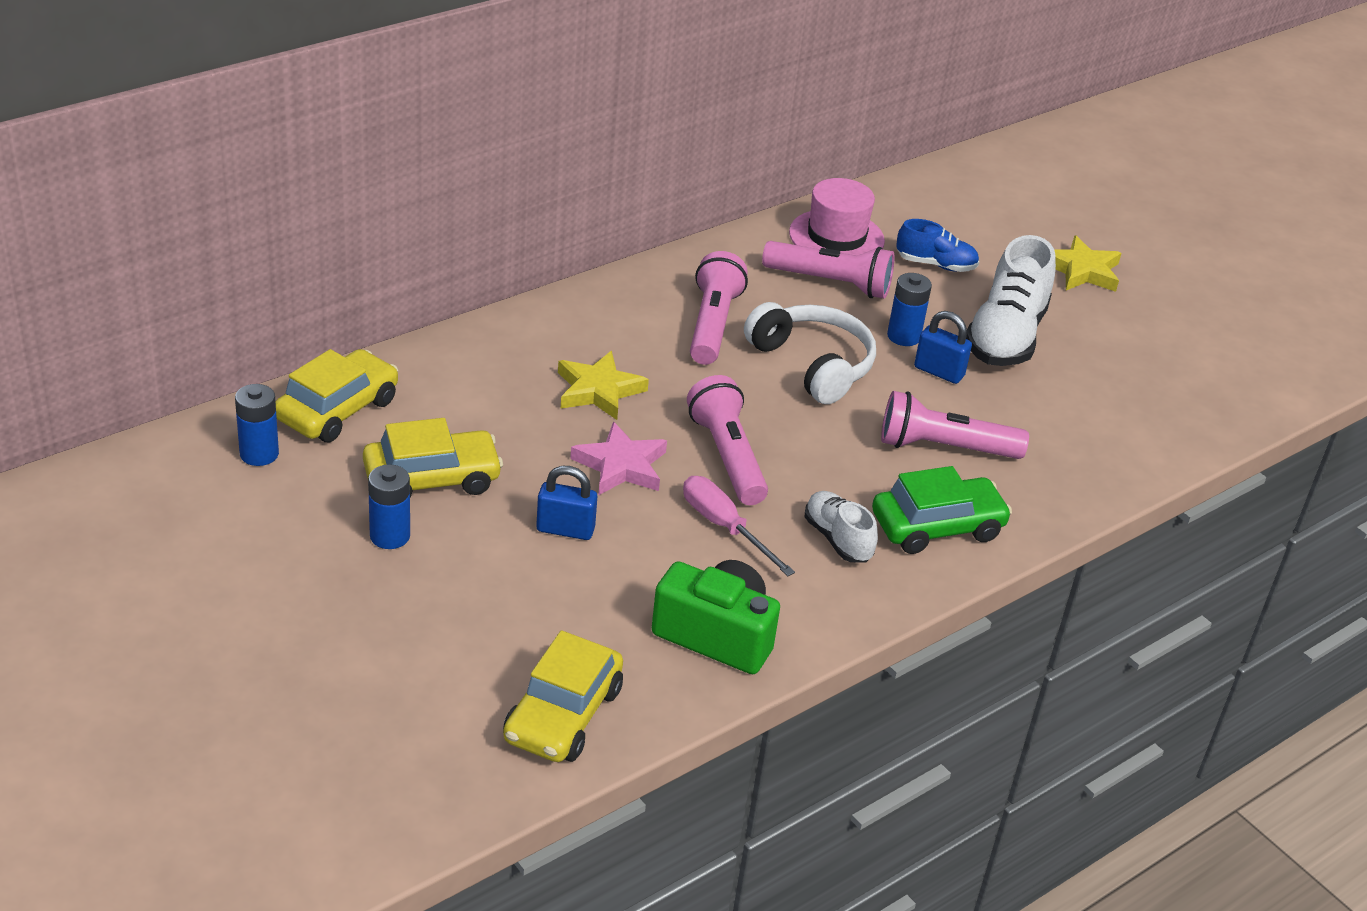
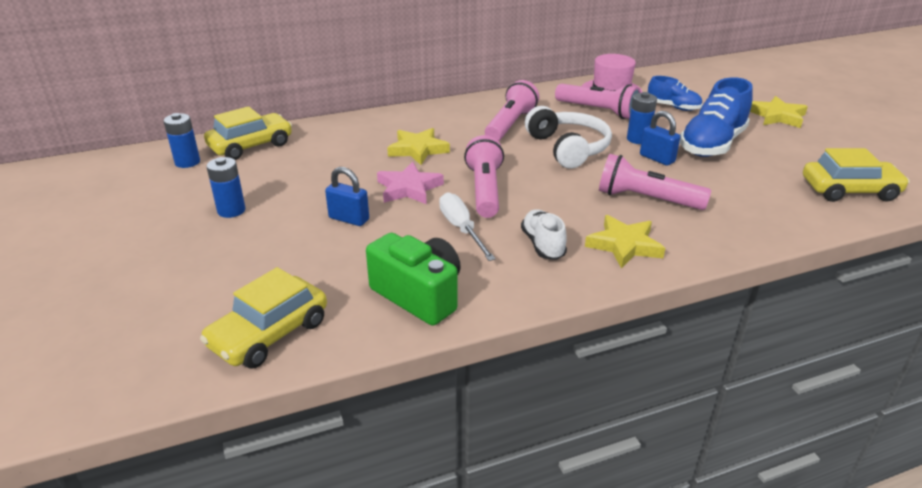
camera: 20 degrees right, 5 degrees down
yellow car [363,418,503,497] -> yellow car moved to [803,148,910,202]
pink screwdriver [683,476,795,576] -> white screwdriver [439,192,496,261]
green car [872,466,1012,554] -> yellow star [585,215,665,269]
white shoe [966,235,1056,366] -> blue shoe [680,77,753,157]

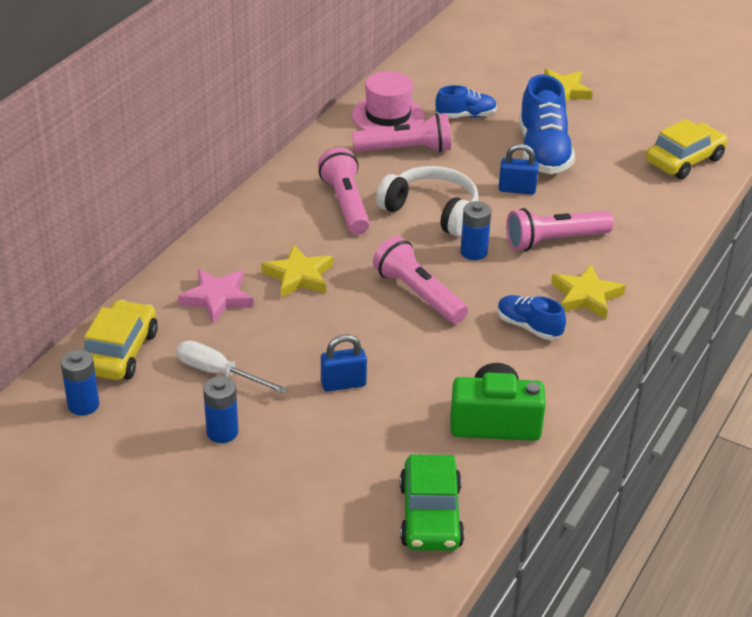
camera: 40 degrees left, 5 degrees up
yellow car [200,267,327,369] -> green car [400,454,465,551]
pink star [377,162,444,204] -> pink star moved to [178,269,253,324]
white screwdriver [439,192,496,261] -> white screwdriver moved to [176,341,288,394]
white shoe [521,210,567,260] -> blue shoe [498,295,566,340]
blue battery [627,92,657,144] -> blue battery moved to [460,201,491,260]

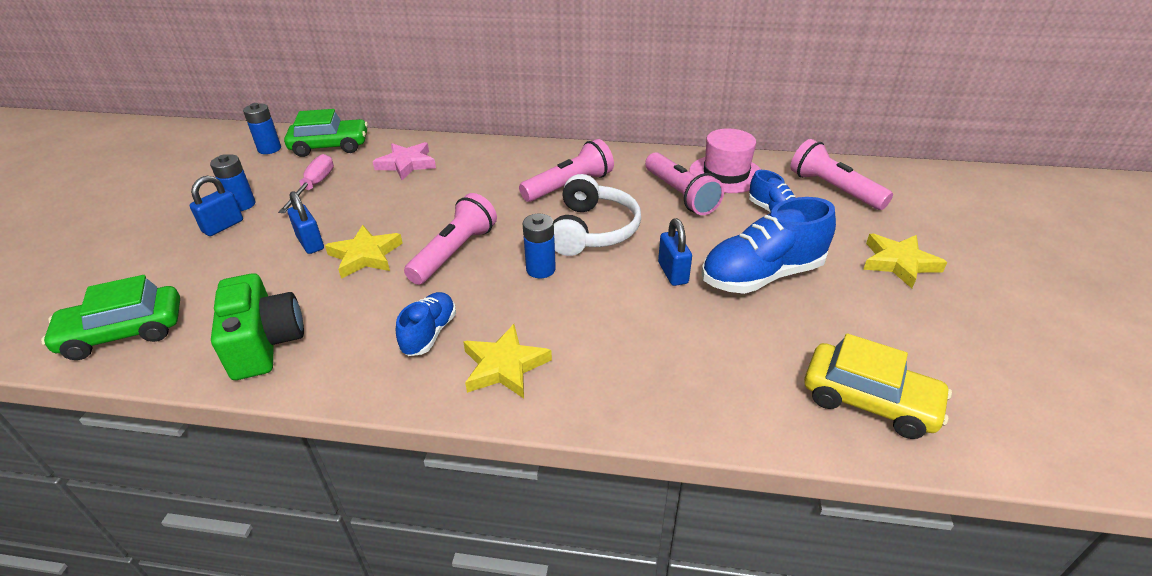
camera: 70 degrees right, 0 degrees up
yellow car [84,300,158,380] -> green car [284,109,368,157]
white screwdriver [176,341,288,394] -> pink screwdriver [278,154,334,213]
yellow star [261,244,333,298] -> yellow star moved to [325,225,403,279]
pink flashlight [506,208,614,251] -> pink flashlight moved to [790,139,893,210]
none -> blue padlock [190,176,243,236]

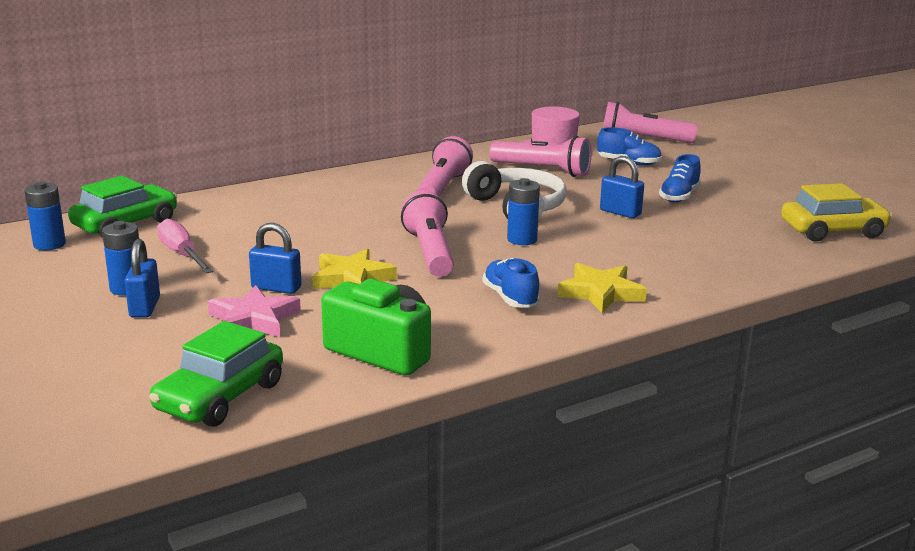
camera: 40 degrees left, 15 degrees down
pink star [373,142,436,180] -> pink star moved to [208,285,301,337]
blue shoe [702,197,836,294] -> blue shoe [659,154,701,203], size x0.56
yellow star [863,234,947,288] -> none

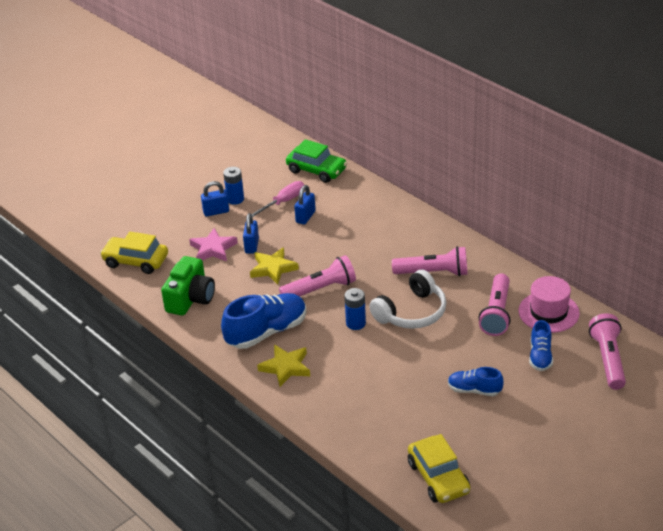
camera: 80 degrees right, 15 degrees up
blue battery [24,181,66,250] -> none
green car [149,321,283,427] -> yellow car [100,232,168,274]
blue shoe [483,258,540,308] -> blue shoe [221,293,307,349], size x1.79
blue padlock [600,156,644,218] -> blue padlock moved to [294,185,316,224]

